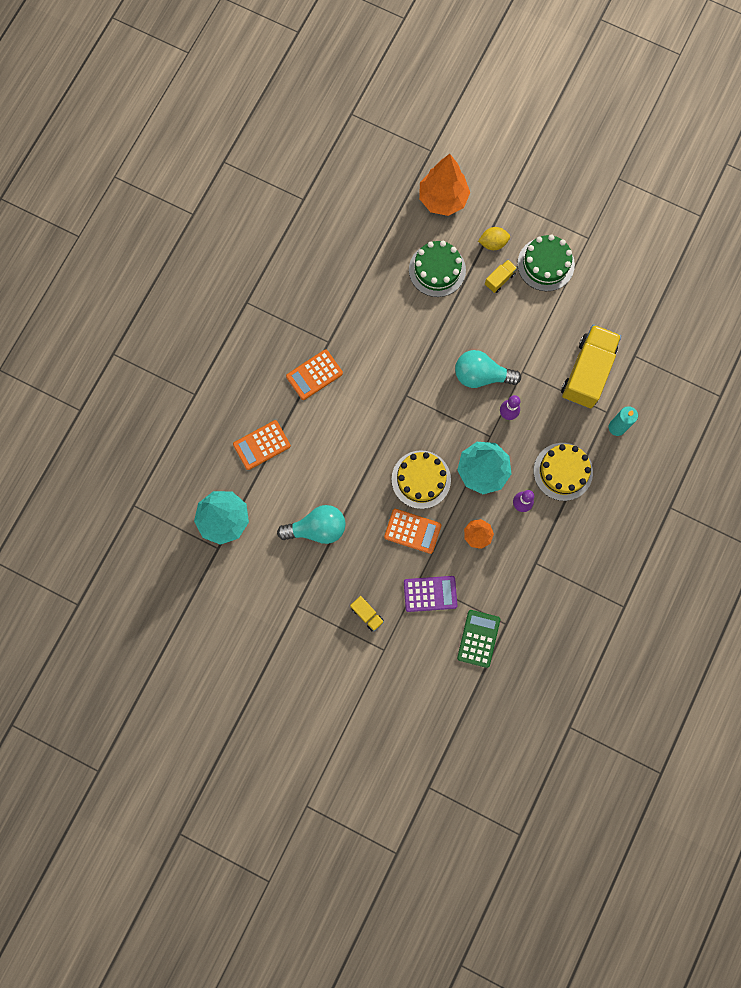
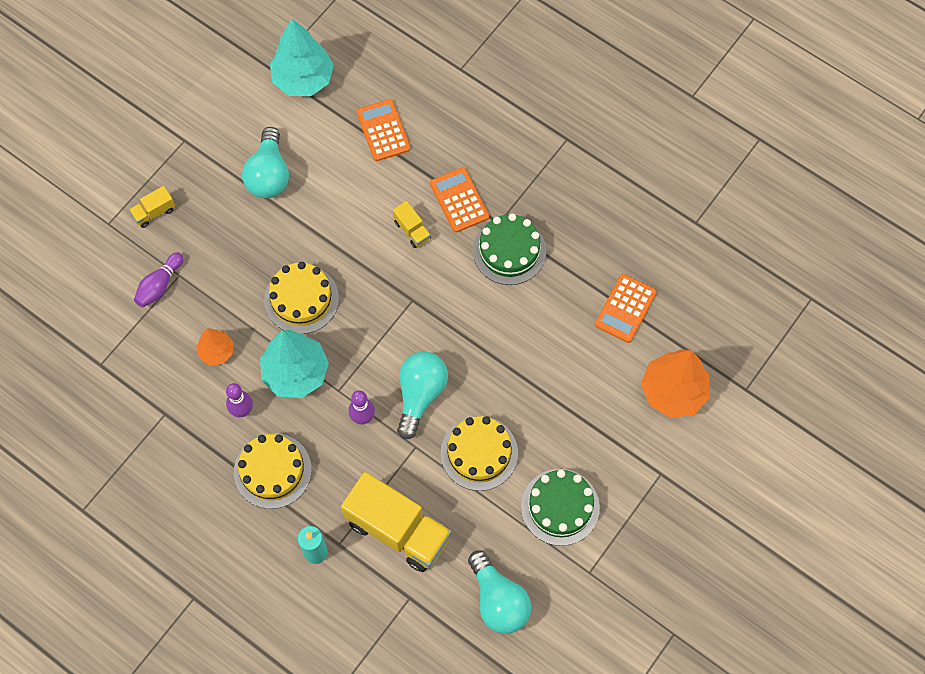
camera: 100 degrees right, 10 degrees down
orange calculator [384,509,441,554] -> orange calculator moved to [595,274,657,343]
purple calculator [404,576,457,612] -> purple bowling pin [134,252,184,308]
green cake [409,241,466,297] -> green cake moved to [473,213,546,285]
green calculator [457,610,500,668] -> none
yellow lemon [478,227,510,250] -> none
yellow truck [485,260,517,293] -> yellow truck moved to [393,201,431,248]
none -> yellow cake [441,416,518,491]
none -> turquoise light bulb [468,551,531,634]

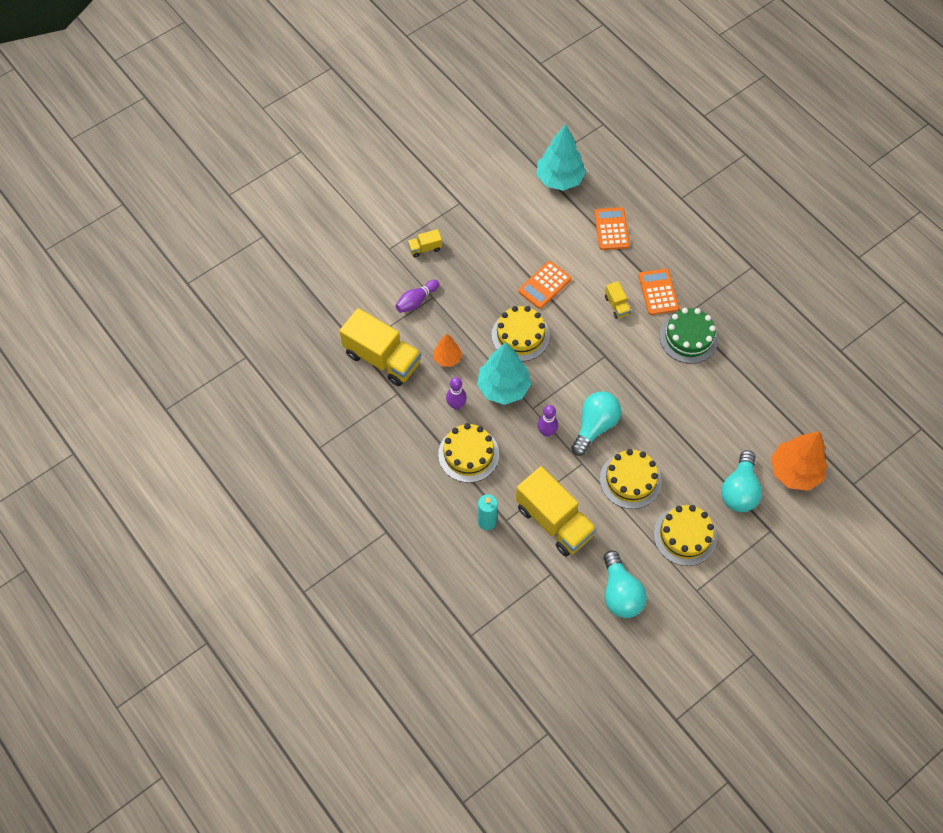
camera: 15 degrees right, 5 degrees down
turquoise light bulb [242,127,289,198] -> turquoise light bulb moved to [721,450,762,512]
green cake [521,469,600,546] -> yellow cake [654,505,717,566]
orange calculator [595,274,657,343] -> orange calculator moved to [518,261,571,309]
none -> yellow truck [339,308,421,386]

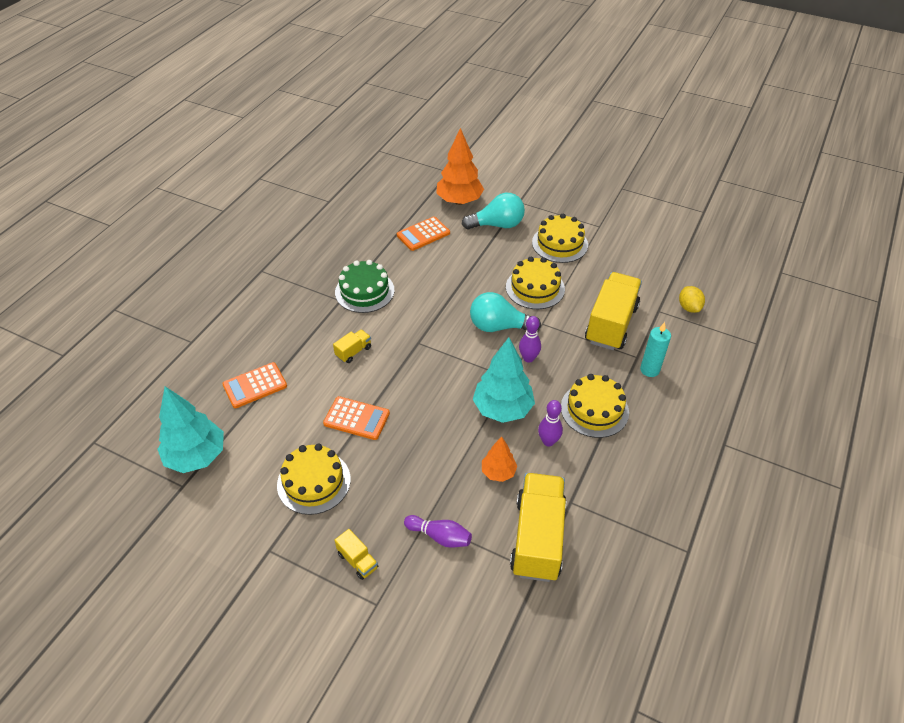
camera: 115 degrees left, 15 degrees down
yellow cake [492,306,550,361] -> yellow cake moved to [277,444,351,515]
turquoise light bulb [604,550,646,618] -> none
orange calculator [638,269,679,315] -> orange calculator moved to [397,216,450,251]
none -> yellow lemon [679,286,705,313]

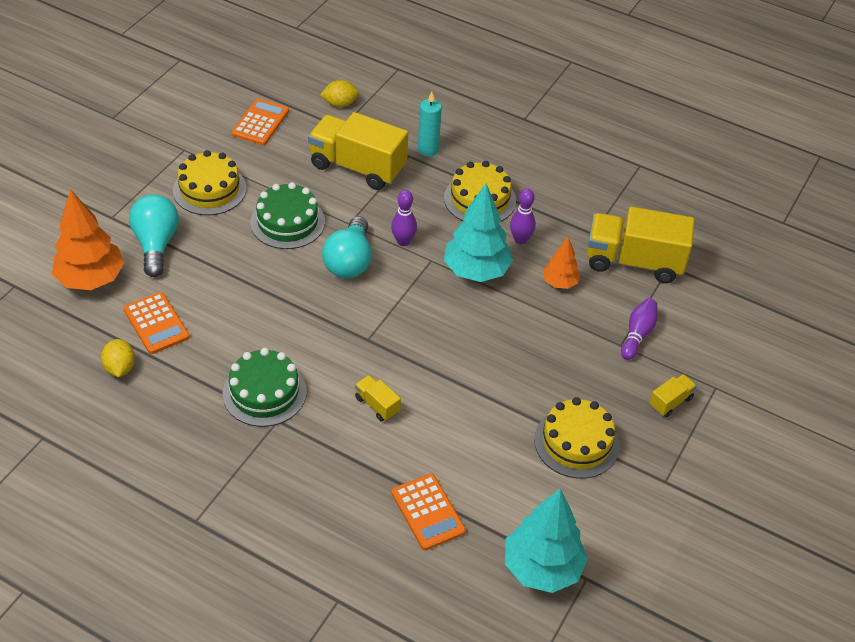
camera: 90 degrees left, 0 degrees up
orange calculator [323,396,390,440] -> orange calculator moved to [232,98,289,145]
yellow cake [506,257,565,309] -> green cake [250,182,325,249]
none -> yellow lemon [101,339,135,377]

